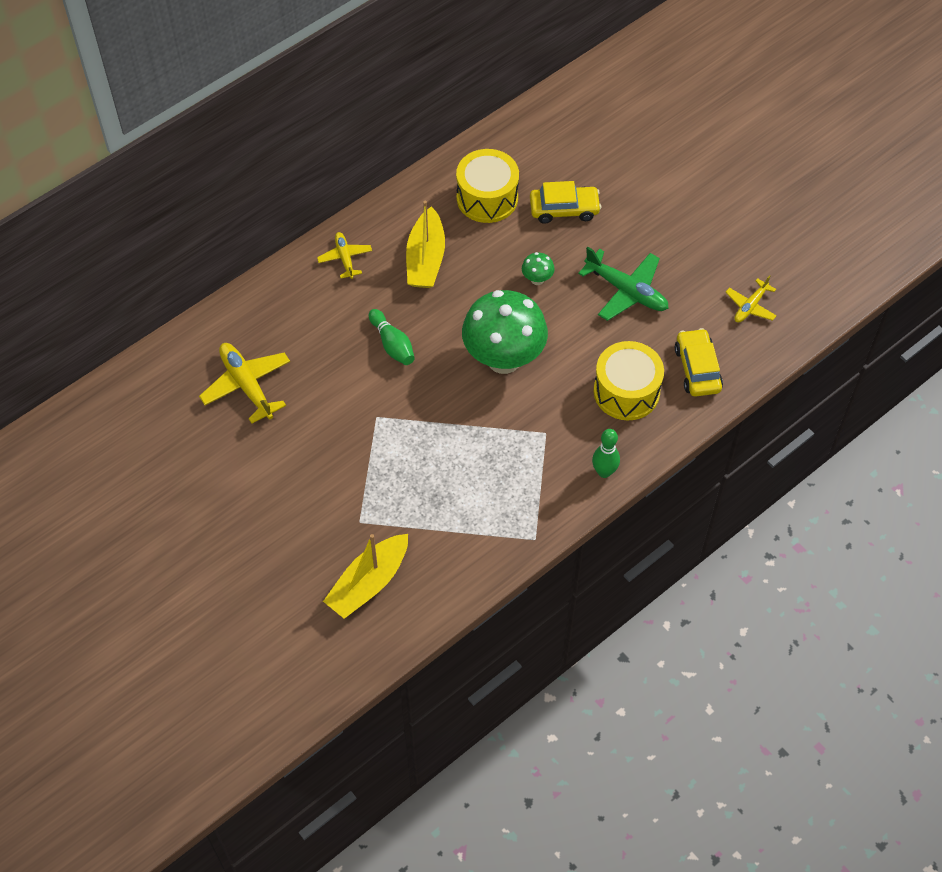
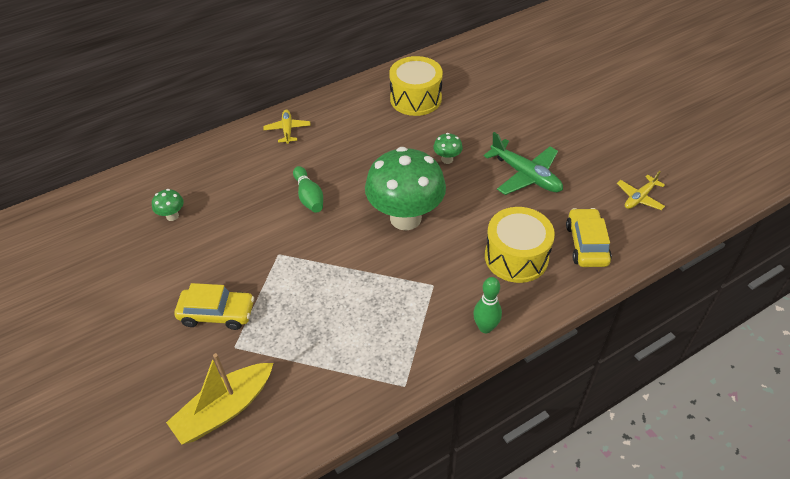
camera: 10 degrees right, 10 degrees down
yellow plane [199,343,290,423] -> green mushroom [152,189,184,221]
yellow boat [406,201,445,288] -> none
yellow car [530,181,601,224] -> yellow car moved to [174,283,254,330]

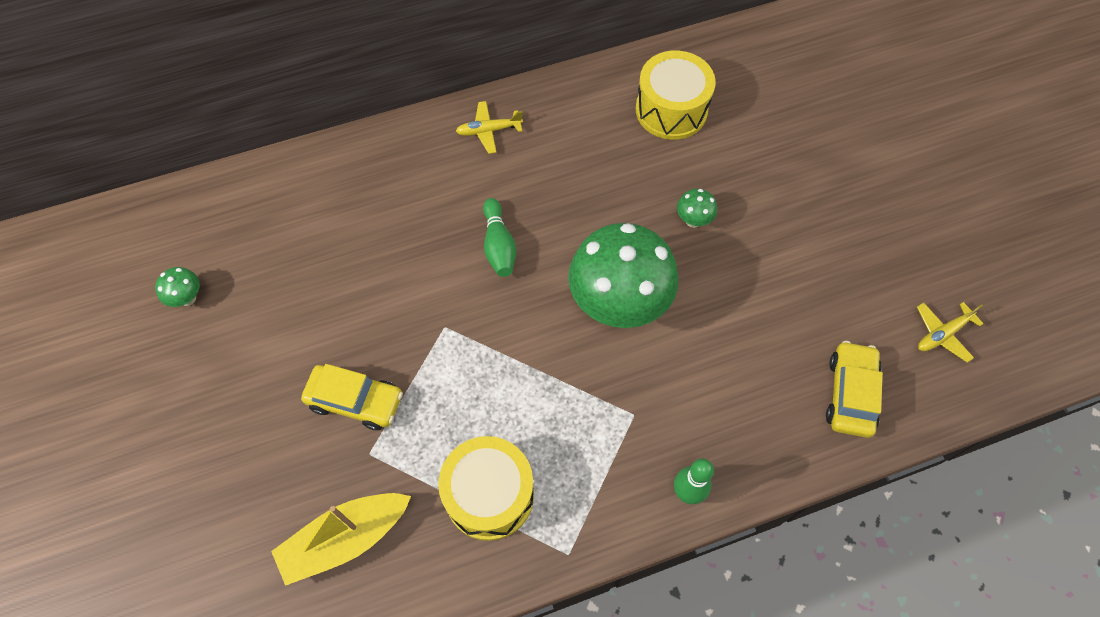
camera: 10 degrees right, 15 degrees up
green mushroom [152,189,184,221] -> green mushroom moved to [155,267,200,307]
yellow plane [264,110,311,144] -> yellow plane turned 105 degrees counterclockwise [456,101,523,154]
green plane [484,132,563,195] -> none
yellow drum [485,207,555,283] -> yellow drum moved to [438,436,534,541]

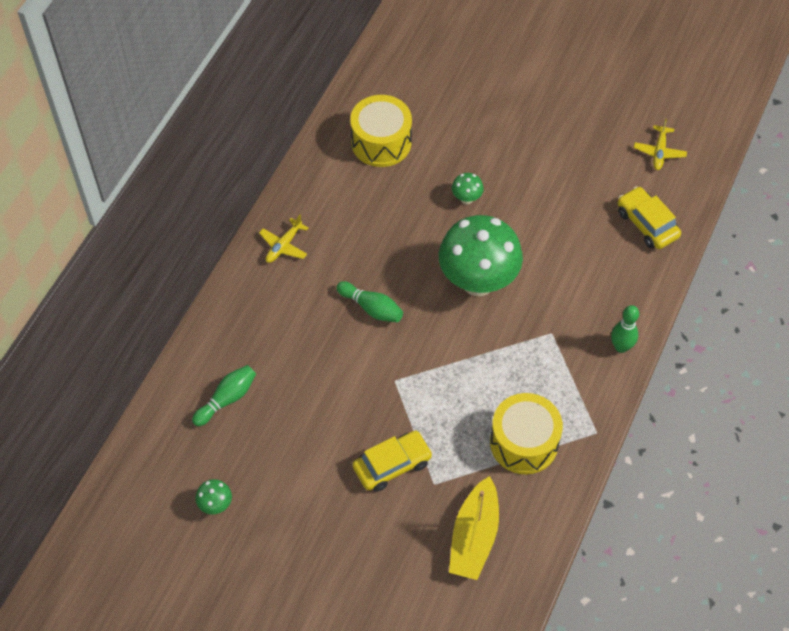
camera: 45 degrees left, 5 degrees down
none -> green bowling pin [192,365,256,426]

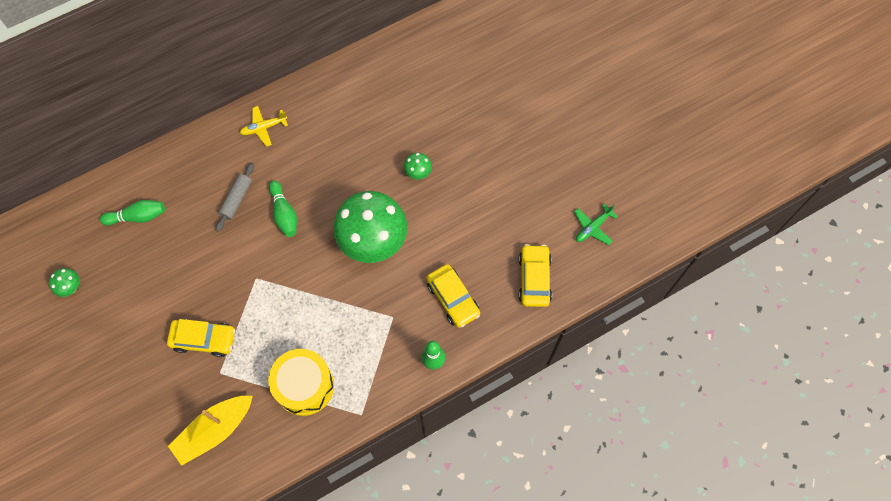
camera: 35 degrees right, 10 degrees up
yellow drum [350,95,412,167] -> none
yellow plane [634,119,687,170] -> green plane [574,204,618,245]
none -> grey rolling pin [216,163,254,232]
none -> yellow car [426,264,480,328]

